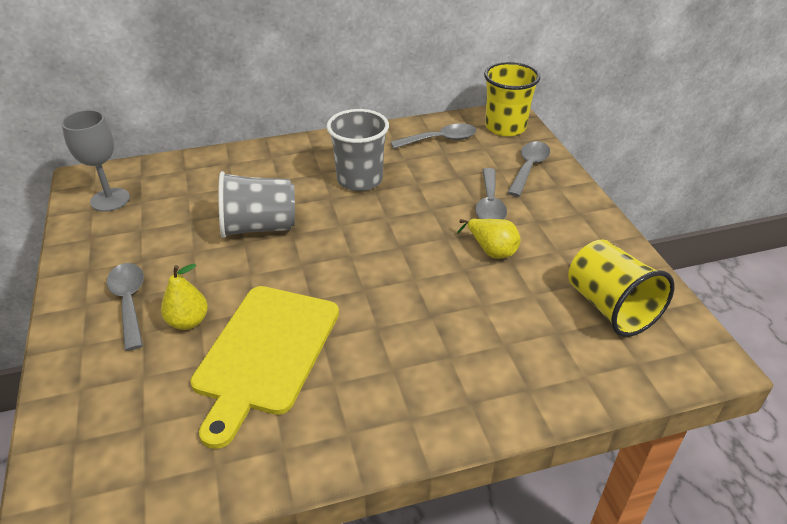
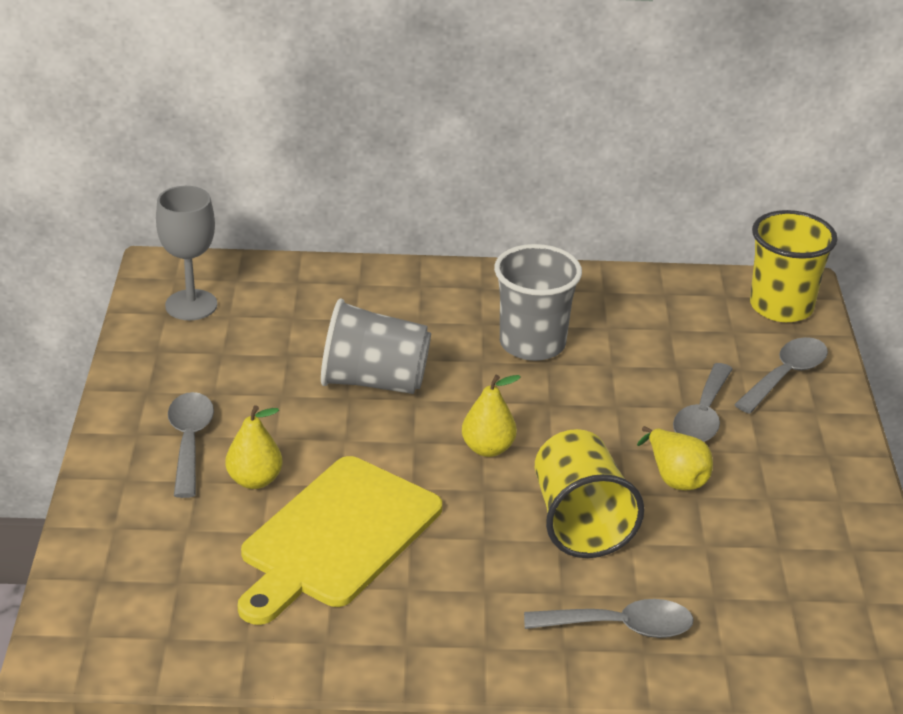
camera: 15 degrees right, 5 degrees down
grey spoon [391,123,477,149] -> grey spoon moved to [524,599,694,638]
yellow cup [568,239,675,337] -> yellow cup moved to [535,429,644,558]
none -> yellow pear [462,375,521,457]

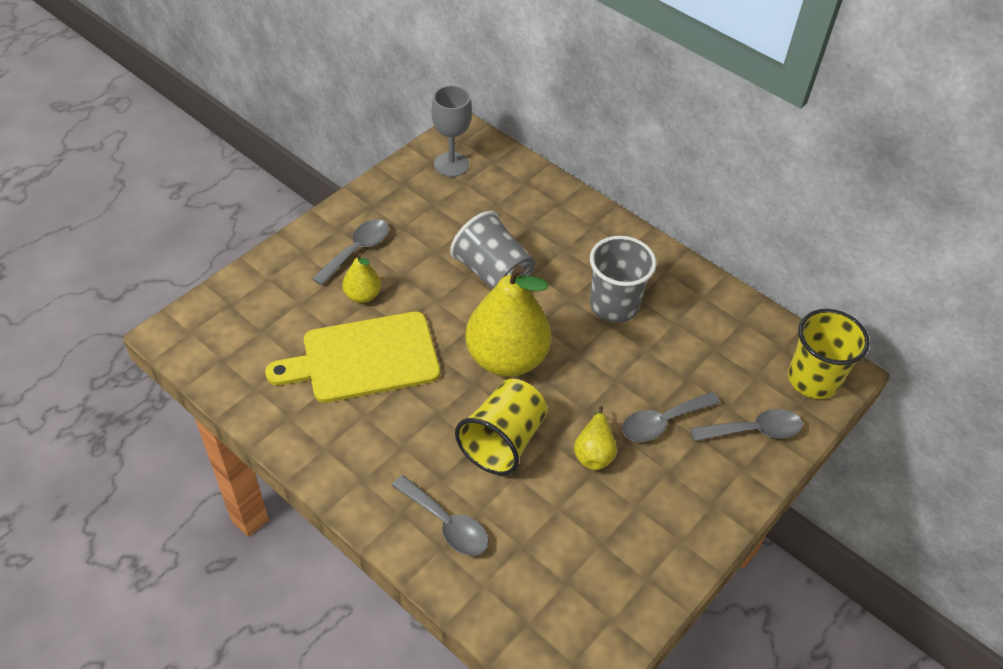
camera: 40 degrees right, 15 degrees up
yellow pear [462,375,521,457] -> yellow pear [465,265,551,377], size x2.12

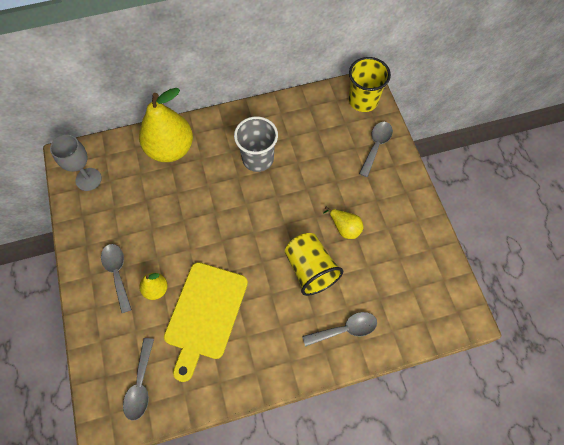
camera: 55 degrees left, 15 degrees up
grey cup [450,211,535,290] -> none
yellow pear [465,265,551,377] -> yellow pear moved to [139,88,193,162]
grey spoon [622,392,720,442] -> grey spoon moved to [123,338,154,421]

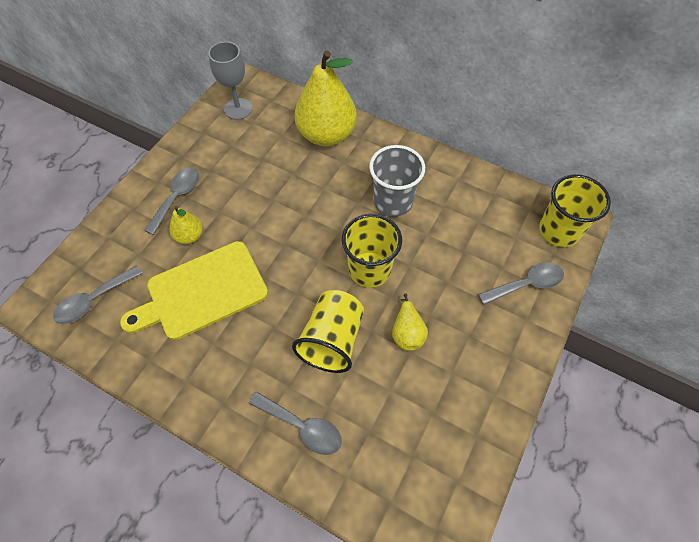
camera: 45 degrees right, 5 degrees down
none -> yellow cup [342,214,402,288]

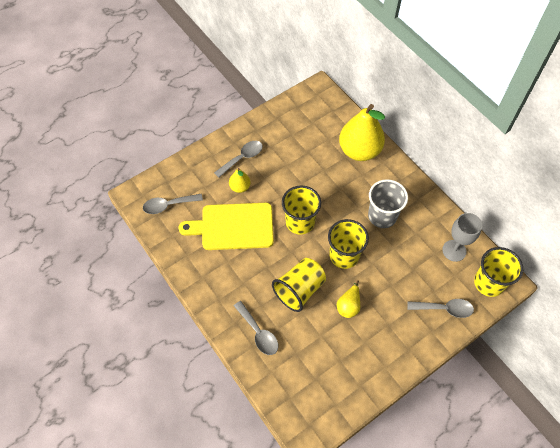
camera: 25 degrees right, 0 degrees up
grey goblet [208,42,253,120] -> grey goblet moved to [442,213,482,262]
none -> yellow cup [282,185,321,235]

